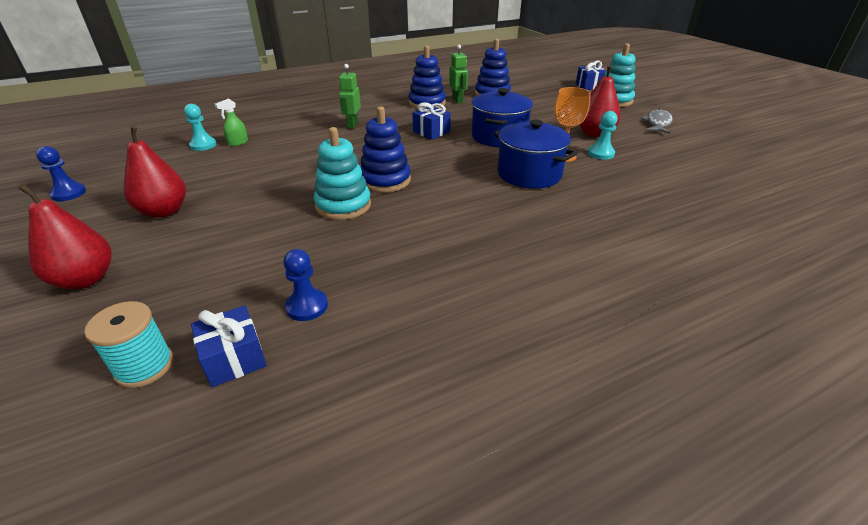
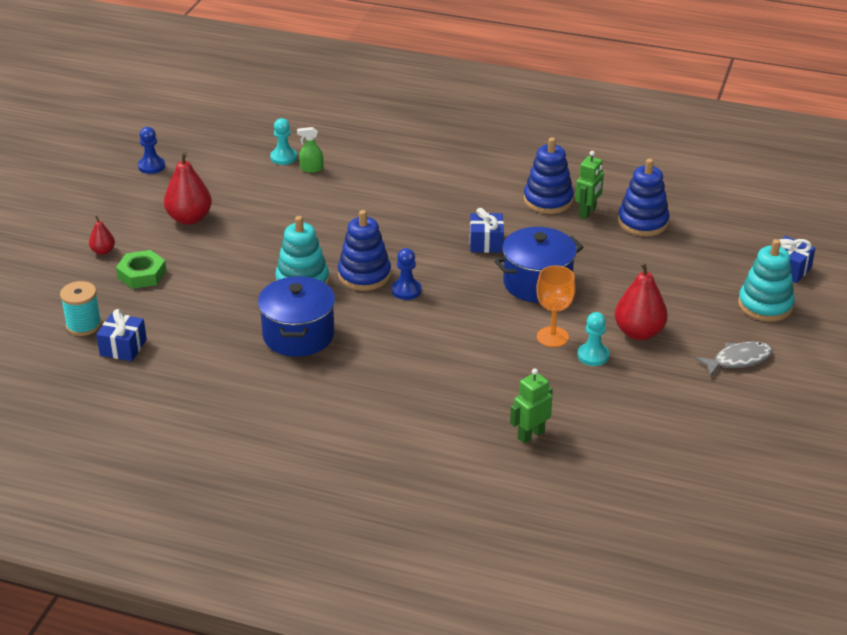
camera: 45 degrees right, 0 degrees up
red pear [18,184,112,289] -> red pear [89,215,115,255], size x0.52
blue pawn [283,249,328,321] -> blue pawn moved to [392,248,421,300]
green robot [339,64,361,129] -> green robot moved to [510,368,553,443]
blue pot [494,120,577,189] -> blue pot moved to [258,276,335,357]
none -> green nut [116,250,166,289]

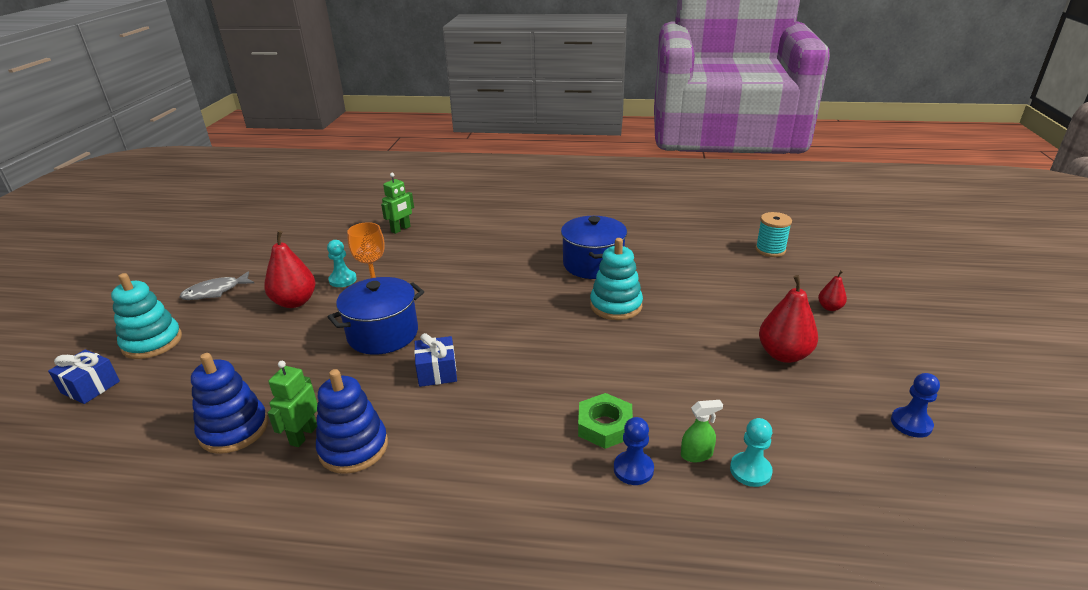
camera: 170 degrees right, 5 degrees down
blue gift [96,309,147,361] -> none
green nut [116,250,166,289] -> green nut moved to [578,393,633,449]
blue stacking toy [338,210,391,291] -> none
blue pawn [392,248,421,300] -> blue pawn moved to [614,417,654,485]

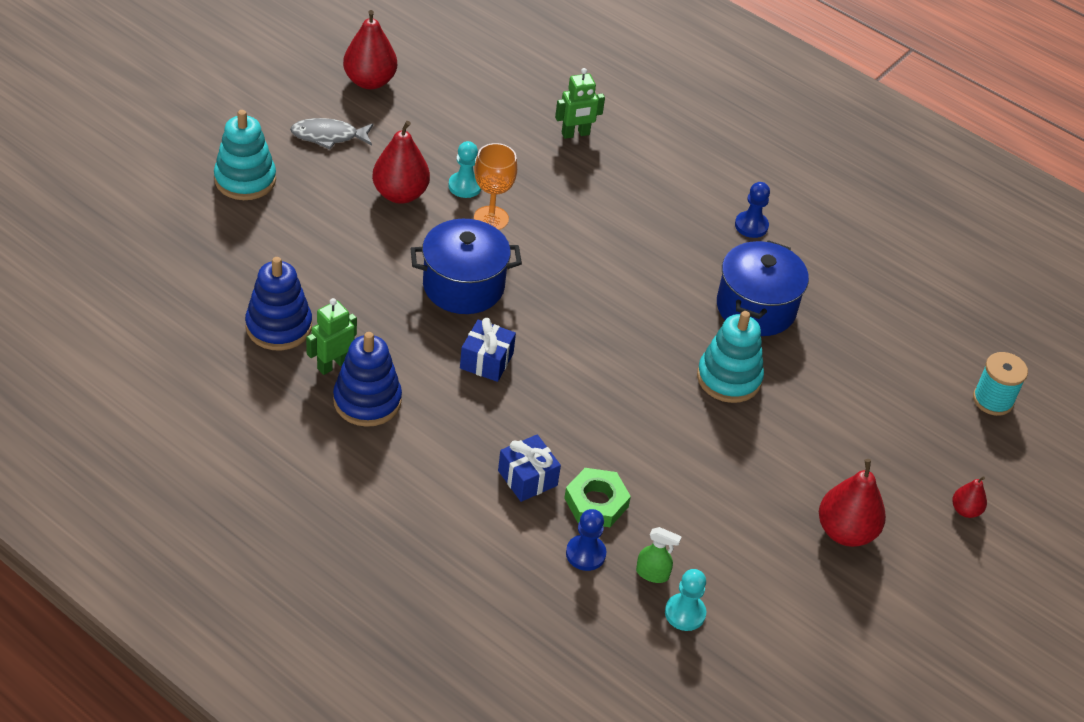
camera: 25 degrees right, 15 degrees up
blue gift [48,349,120,404] -> blue gift moved to [498,434,561,502]
blue pawn [891,373,940,438] -> blue pawn moved to [735,182,770,238]
none -> red pear [343,10,397,89]

